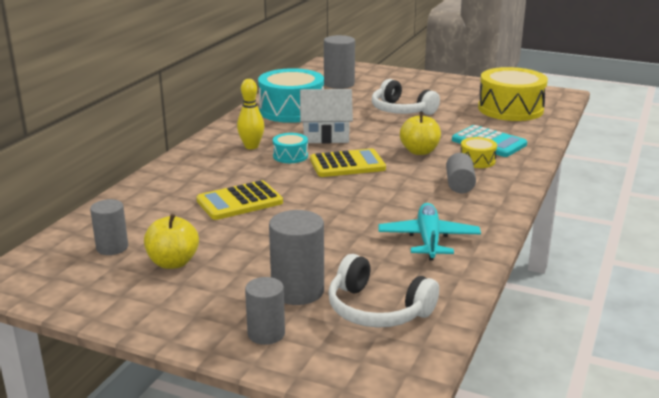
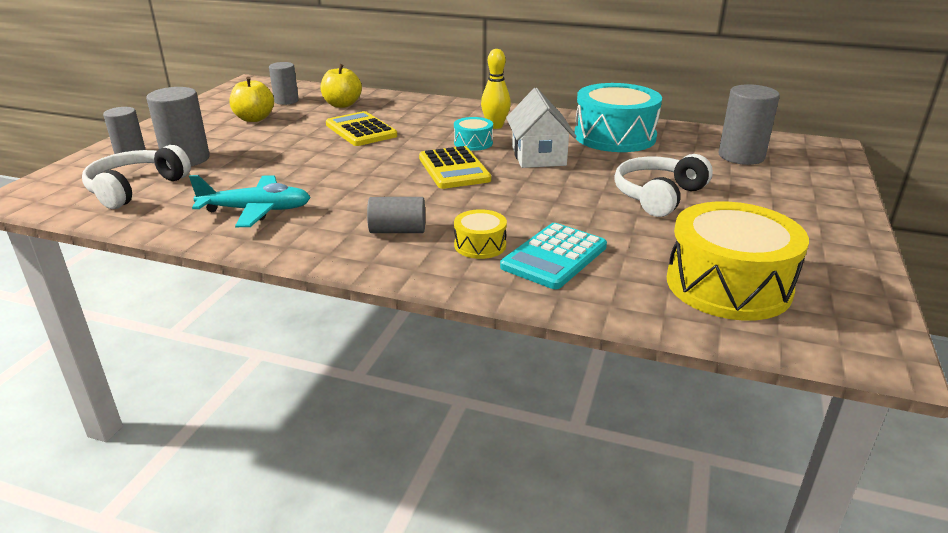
camera: 85 degrees right, 5 degrees up
yellow apple [400,112,441,155] -> yellow apple moved to [321,64,362,108]

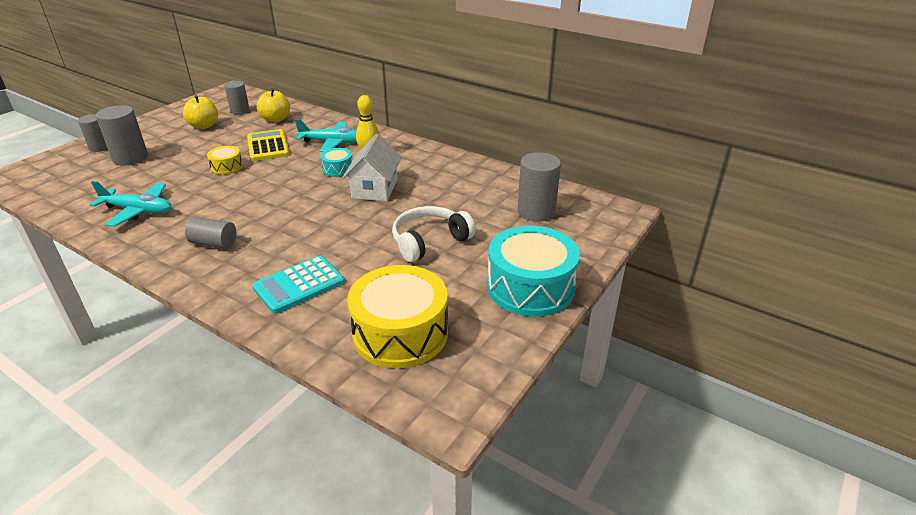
camera: 15 degrees right, 5 degrees up
white headphones [82,145,191,209] -> none
yellow calculator [419,146,491,189] -> none
yellow drum [454,209,507,259] -> yellow drum moved to [207,146,243,175]
turquoise drum [575,83,662,152] -> turquoise drum moved to [487,226,580,317]
none -> turquoise plane [295,119,357,152]

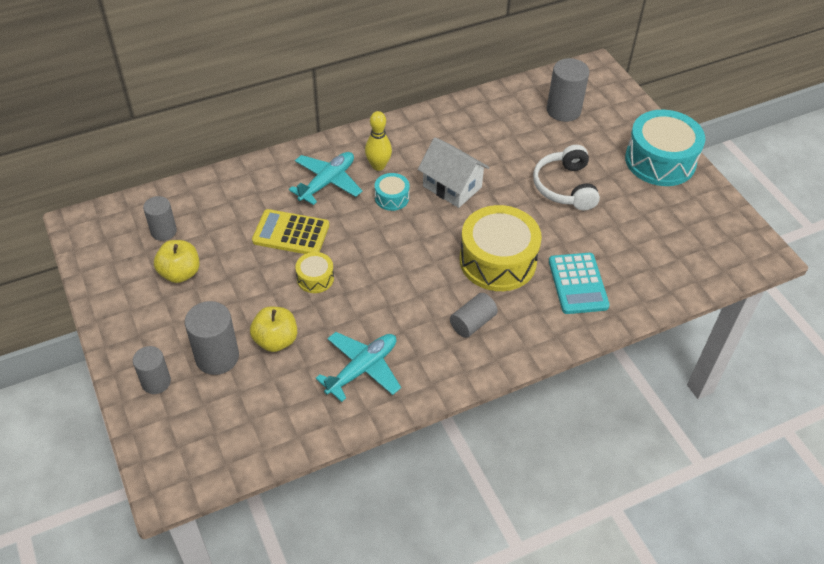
camera: 60 degrees left, 15 degrees up
yellow apple [257,88,290,122] -> yellow apple moved to [250,307,297,352]
yellow drum [348,265,448,368] -> yellow drum moved to [460,205,542,291]

